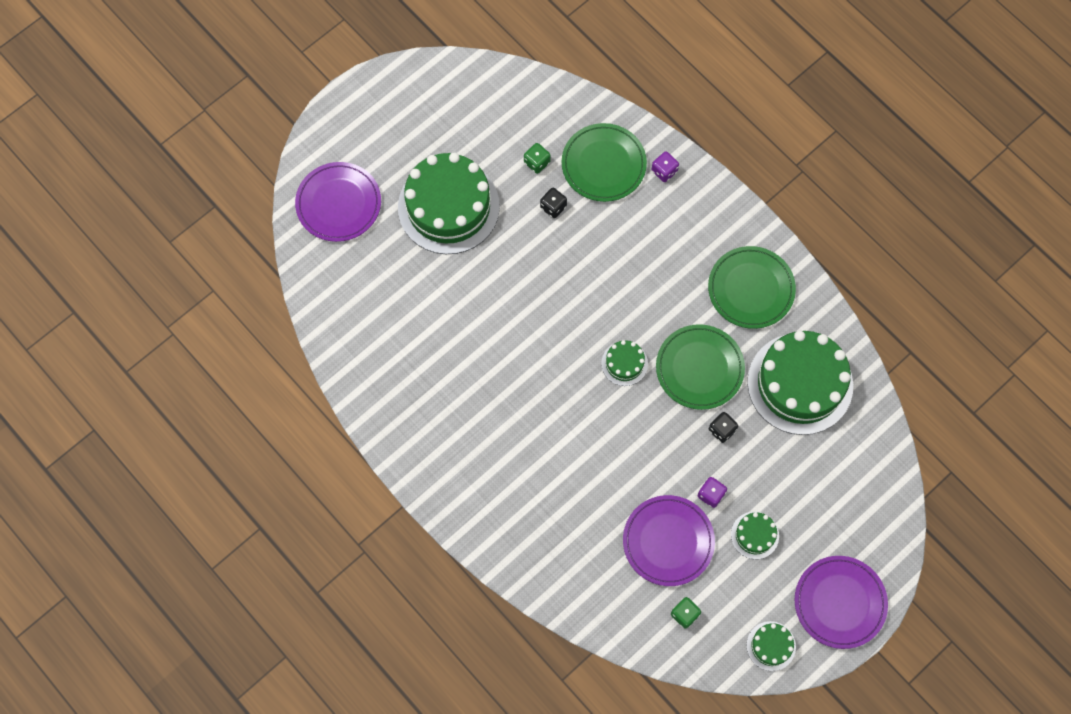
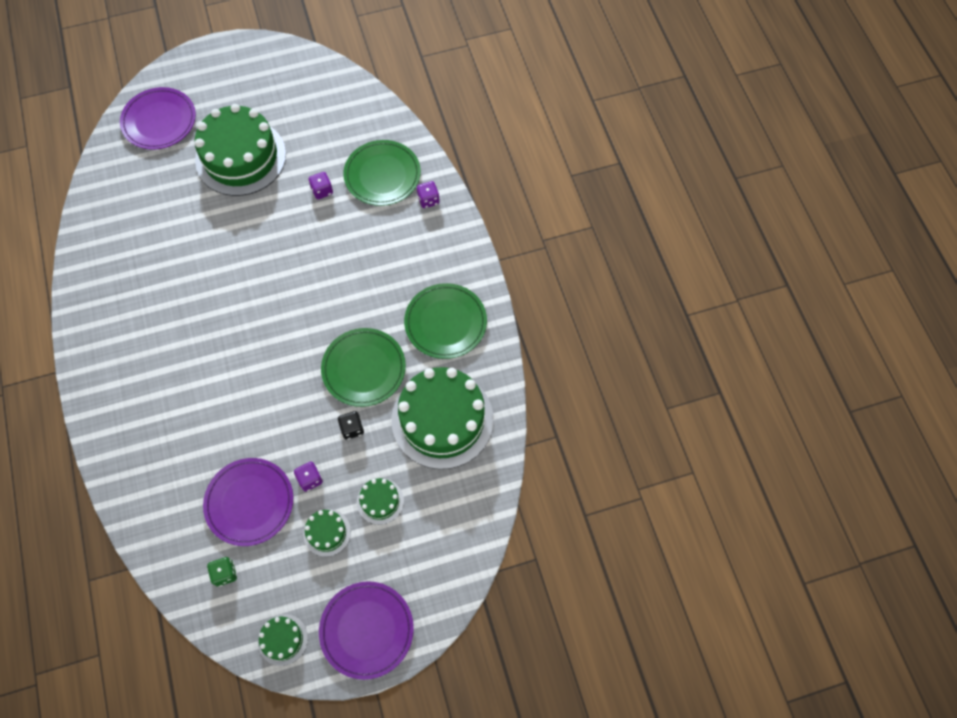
camera: 25 degrees right, 5 degrees down
green dice [524,143,551,174] -> none
black dice [540,188,567,218] -> purple dice [309,172,333,199]
green cake [601,340,648,386] -> green cake moved to [357,478,404,525]

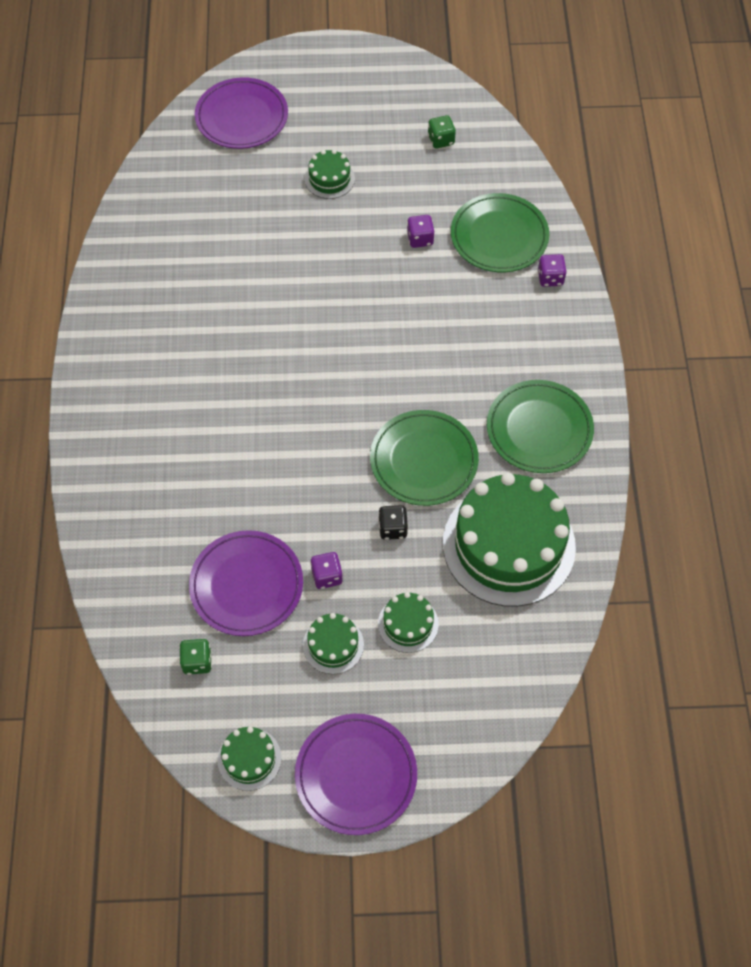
camera: 15 degrees right, 5 degrees down
green cake [194,104,286,196] -> green cake [305,150,355,199], size x0.44
none -> green dice [428,115,456,149]

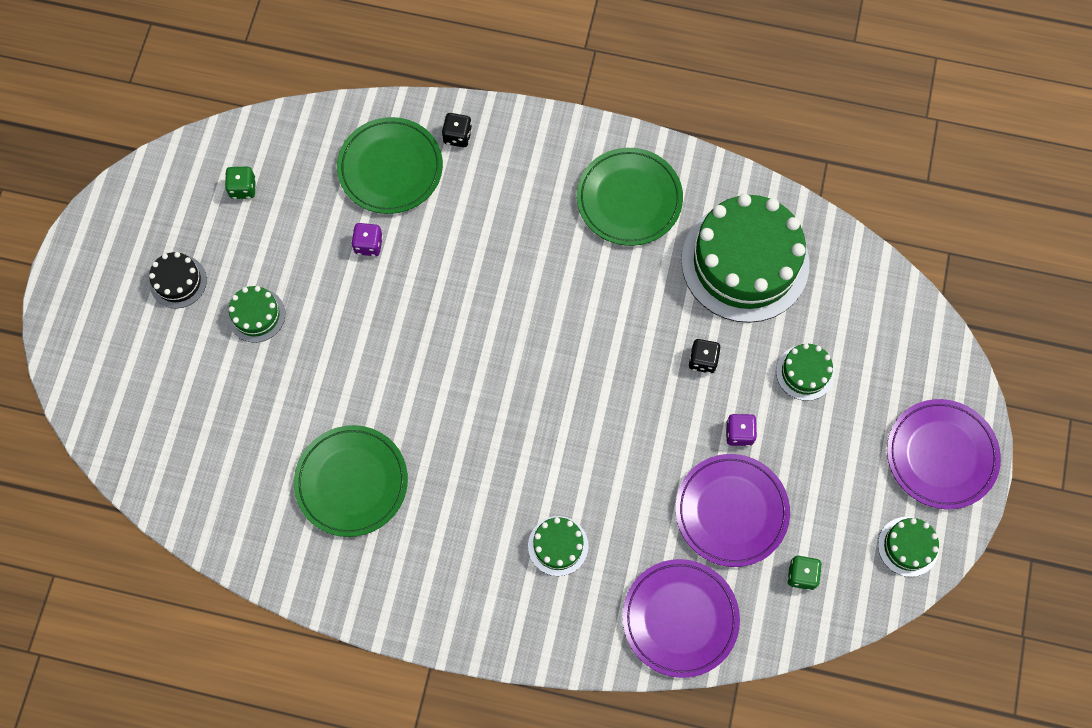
camera: 75 degrees left, 10 degrees up
purple plate [195,77,288,149] -> purple plate moved to [622,559,740,678]
green cake [303,613,364,674] -> green cake moved to [528,516,589,576]
green plate [370,410,479,506] -> green plate moved to [294,425,408,537]
purple dice [538,254,567,287] -> black dice [442,113,472,147]
none -> black cake [149,252,207,308]

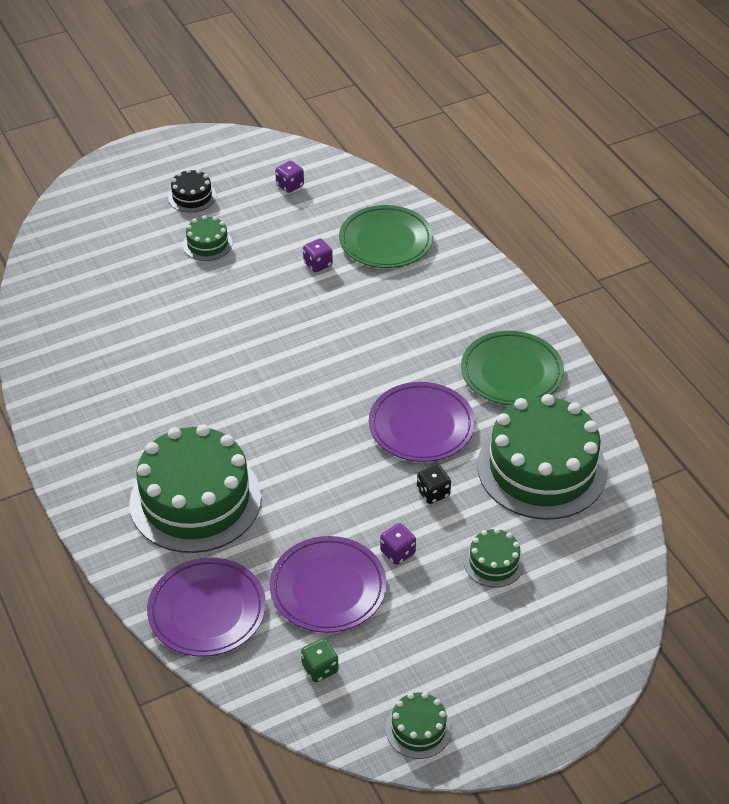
camera: 50 degrees right, 25 degrees down
green dice [225,167,256,199] -> purple dice [275,161,304,193]
green plate [294,425,408,537] -> none
black dice [442,113,472,147] -> none
green cake [528,516,589,576] -> green cake [129,424,262,553], size x2.26
purple plate [887,399,1001,509] -> purple plate moved to [369,382,475,462]

